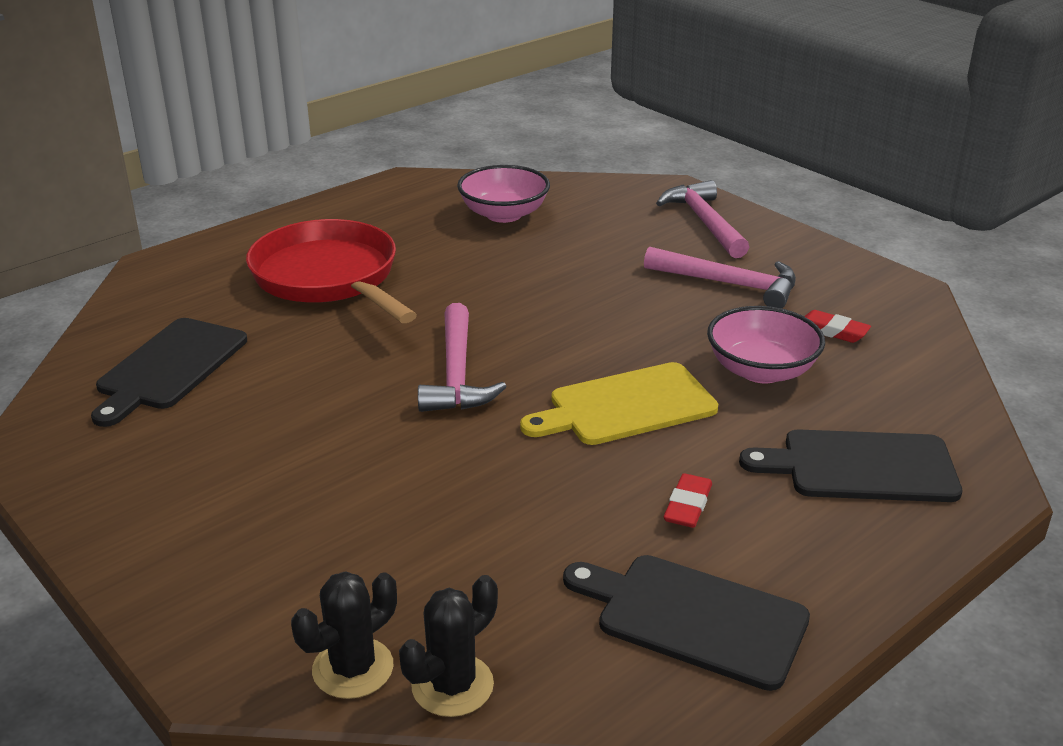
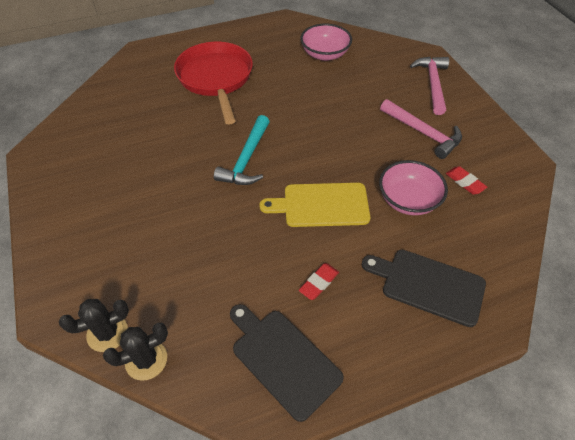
camera: 20 degrees right, 20 degrees up
black cutting board [91,318,247,427] -> none
pink hammer [418,303,507,412] -> turquoise hammer [214,115,270,185]

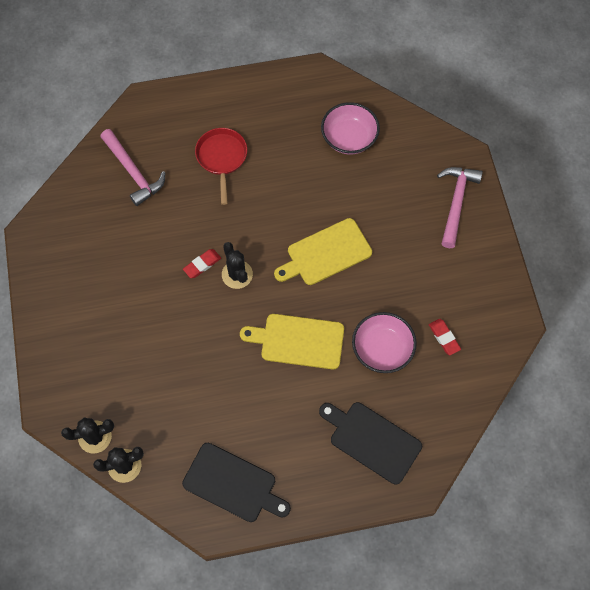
camera: 10 degrees right, 15 degrees up
red pan [174,42,253,124] -> red pan [195,128,247,205], size x0.61
turquoise hammer [214,115,270,185] -> black cactus [222,242,253,289]
black cutting board [230,304,344,422] -> black cutting board turned 150 degrees clockwise [182,443,291,522]
red eraser [299,263,339,300] -> red eraser moved to [183,249,221,278]
pink hammer [380,99,462,159] -> pink hammer moved to [100,129,165,206]
none -> yellow cutting board [274,218,372,285]

